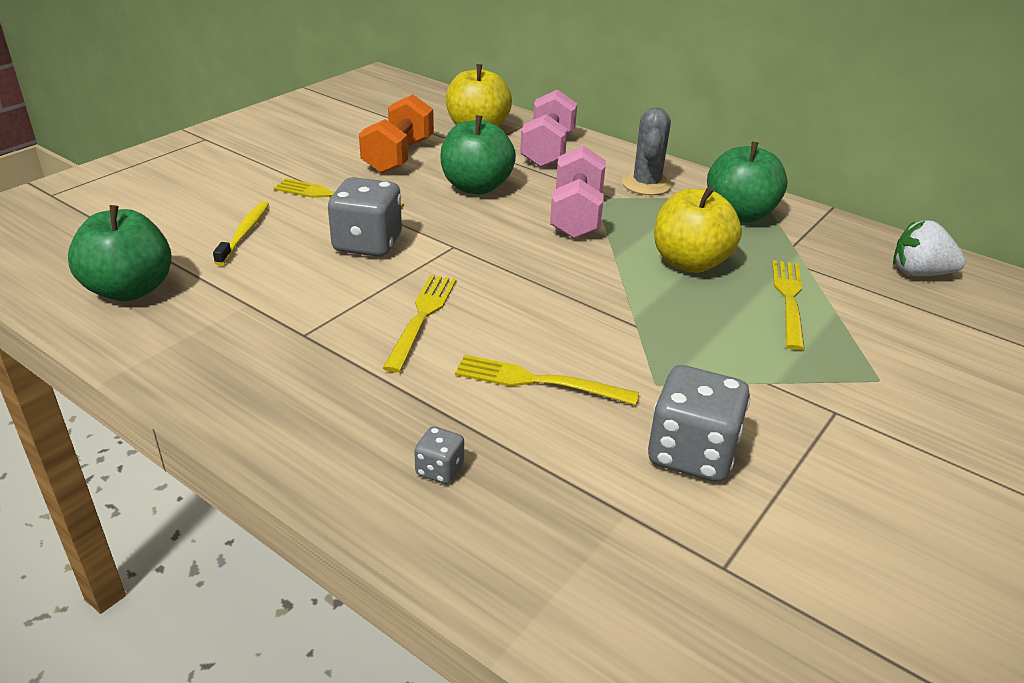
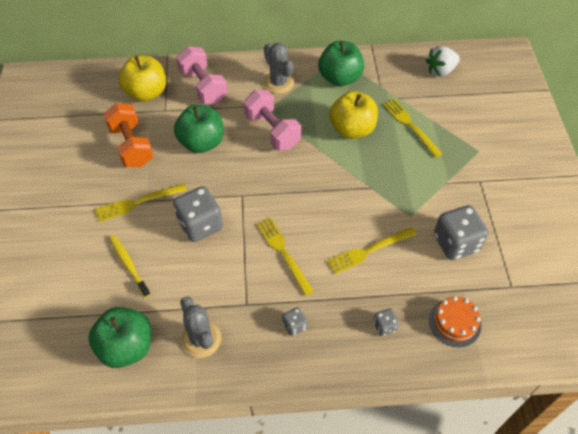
camera: 40 degrees left, 20 degrees up
none -> grey cactus [180,296,221,358]
none -> grey dice [283,307,307,336]
none -> orange cake [429,296,481,347]

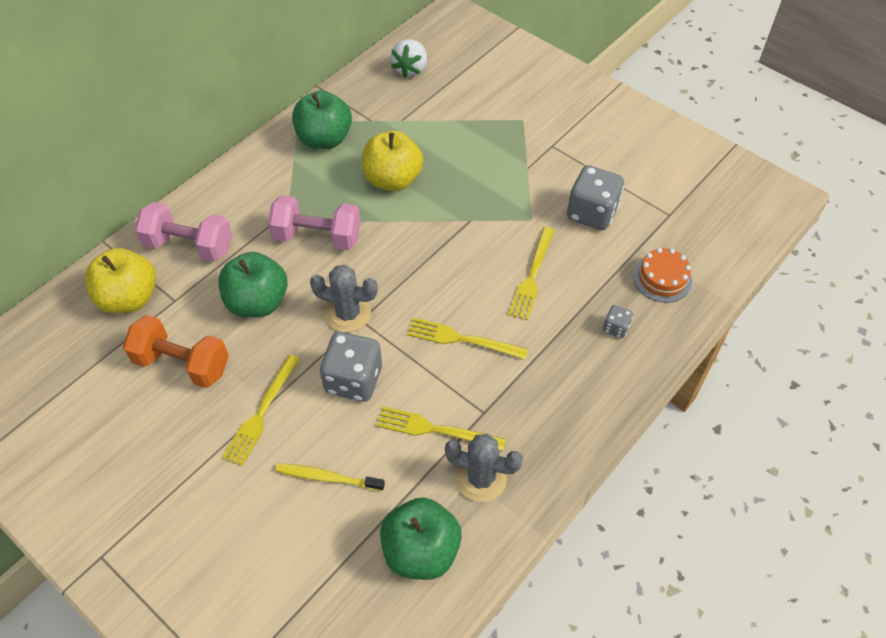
camera: 45 degrees left, 0 degrees up
grey cactus [263,43,294,94] -> grey cactus moved to [310,265,378,333]
grey dice [283,307,307,336] -> none
yellow fork [383,99,442,157] -> yellow fork moved to [376,406,506,451]

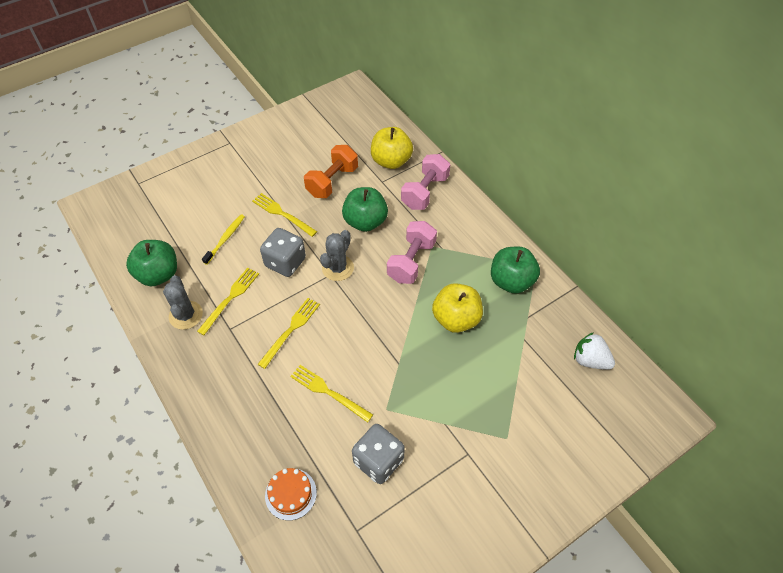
camera: 105 degrees right, 0 degrees up
grey cactus [445,434,523,502] -> grey cactus turned 45 degrees counterclockwise [163,275,203,330]
grey dice [603,305,633,338] -> none

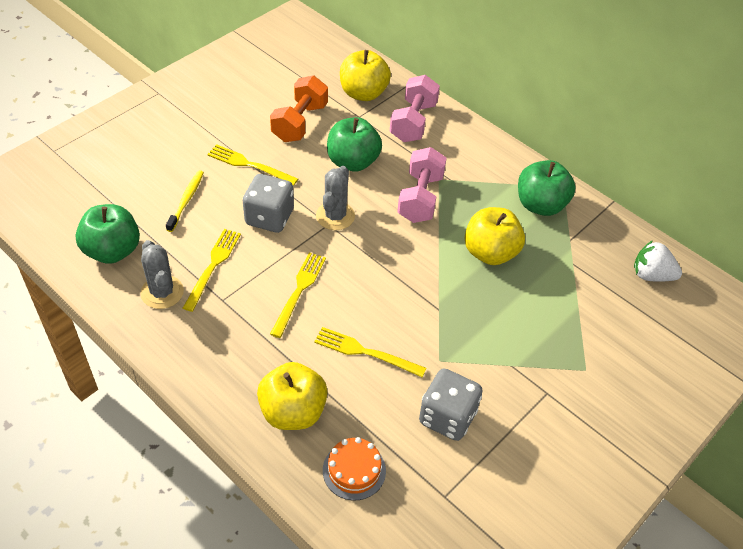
camera: 15 degrees left, 5 degrees down
none -> yellow apple [257,362,328,430]

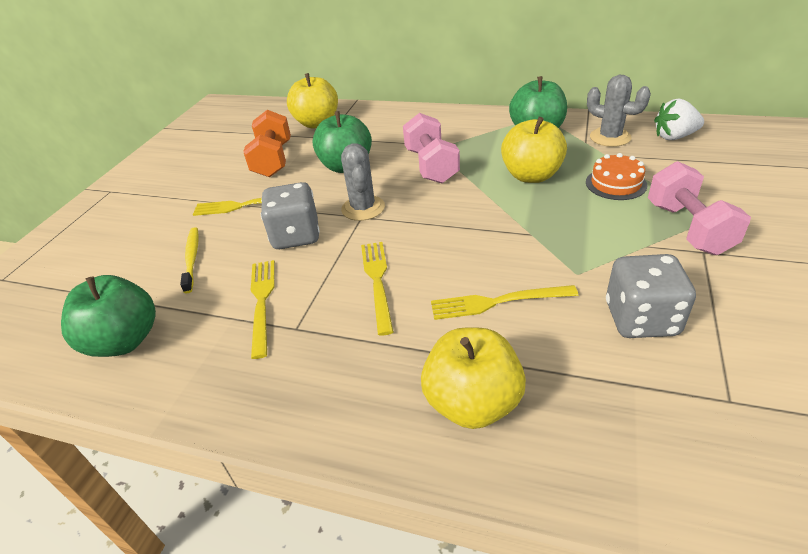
camera: 20 degrees left, 10 degrees down
grey cactus [140,240,184,309] -> grey cactus moved to [587,75,651,147]
orange cake [323,437,386,500] -> orange cake moved to [586,153,647,200]
pink dumbbell [390,75,440,142] -> pink dumbbell moved to [648,161,751,255]

